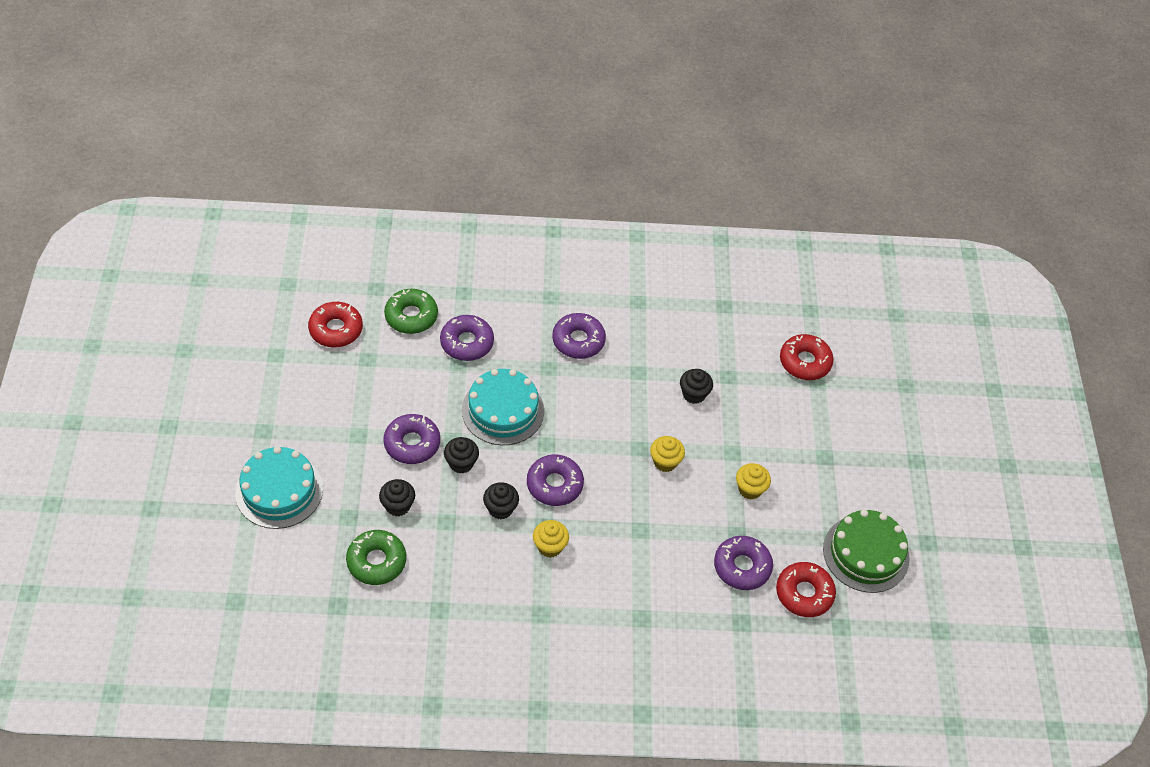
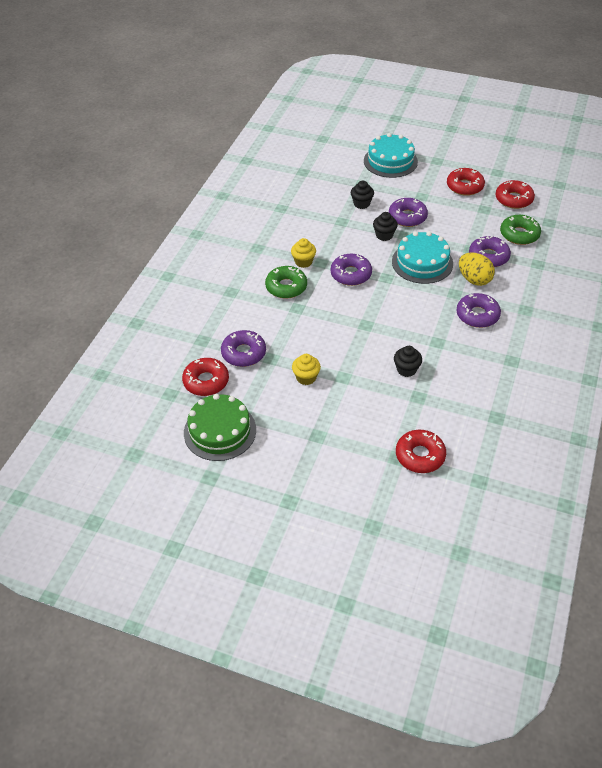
camera: 115 degrees right, 5 degrees down
green donut [346,530,406,585] -> green donut moved to [265,266,307,299]
black cupcake [483,482,519,519] -> none
yellow cupcake [650,436,685,472] -> none
none -> red donut [447,168,485,196]
none -> yellow egg [459,252,495,286]

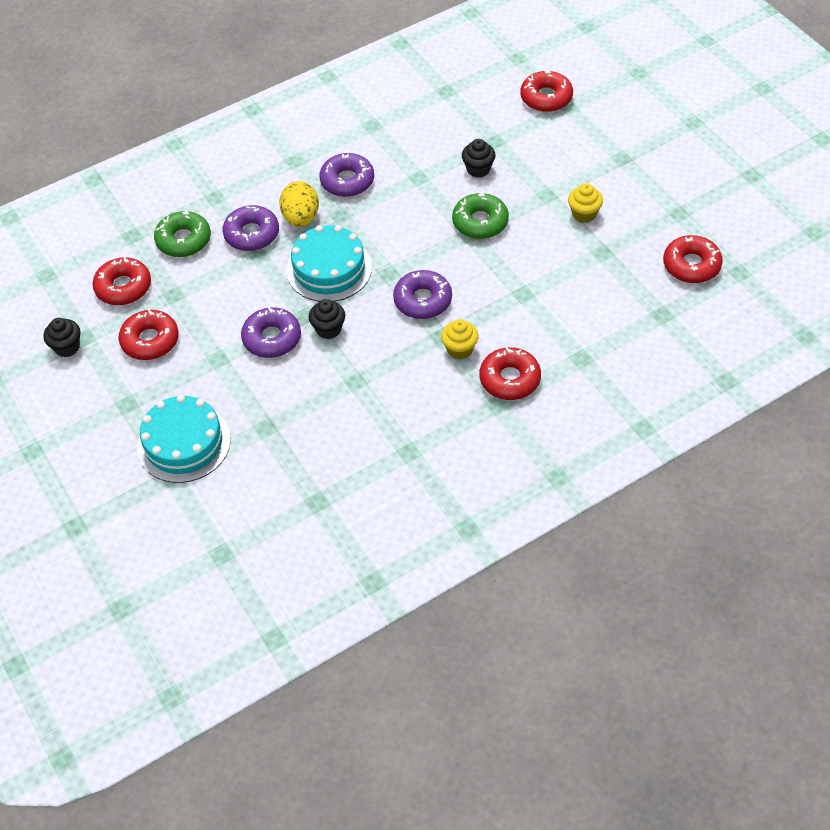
camera: 140 degrees left, 5 degrees up
green cake [184,394,256,461] -> none
purple donut [221,330,266,367] -> none
green donut [265,266,307,299] -> green donut moved to [452,193,509,239]
black cupcake [351,181,374,209] -> black cupcake moved to [43,318,81,357]
none -> red donut [480,346,541,400]

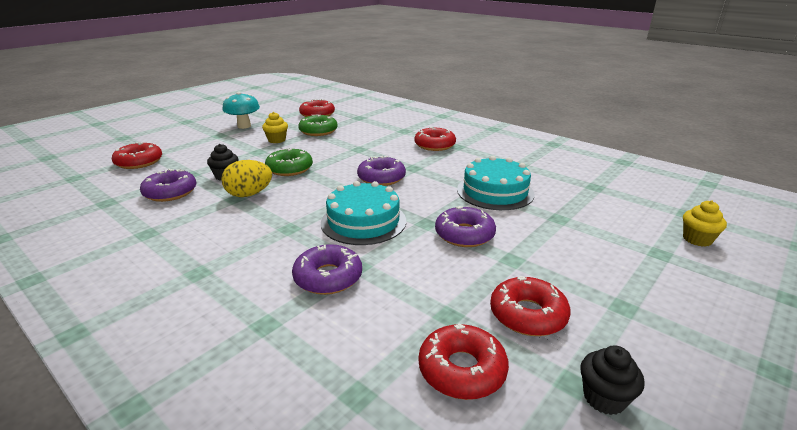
camera: 110 degrees left, 25 degrees down
turquoise cake [137,395,231,483] -> turquoise cake moved to [457,156,535,210]
green donut [154,211,211,257] -> green donut moved to [298,115,338,136]
yellow egg [279,181,319,227] -> yellow egg moved to [221,160,272,197]
black cupcake [309,299,345,339] -> none
purple donut [319,153,374,197] -> purple donut moved to [140,168,196,202]
yellow cupcake [441,319,479,359] -> yellow cupcake moved to [683,200,727,247]
none -> turquoise mushroom [222,92,260,129]

